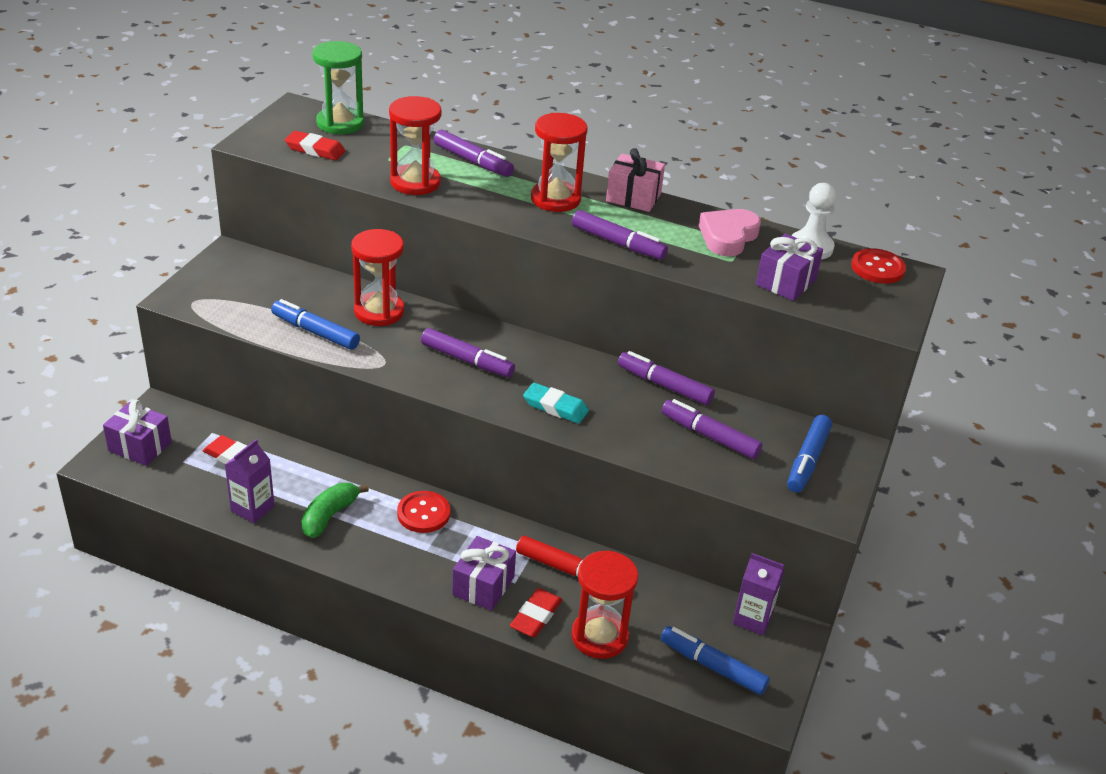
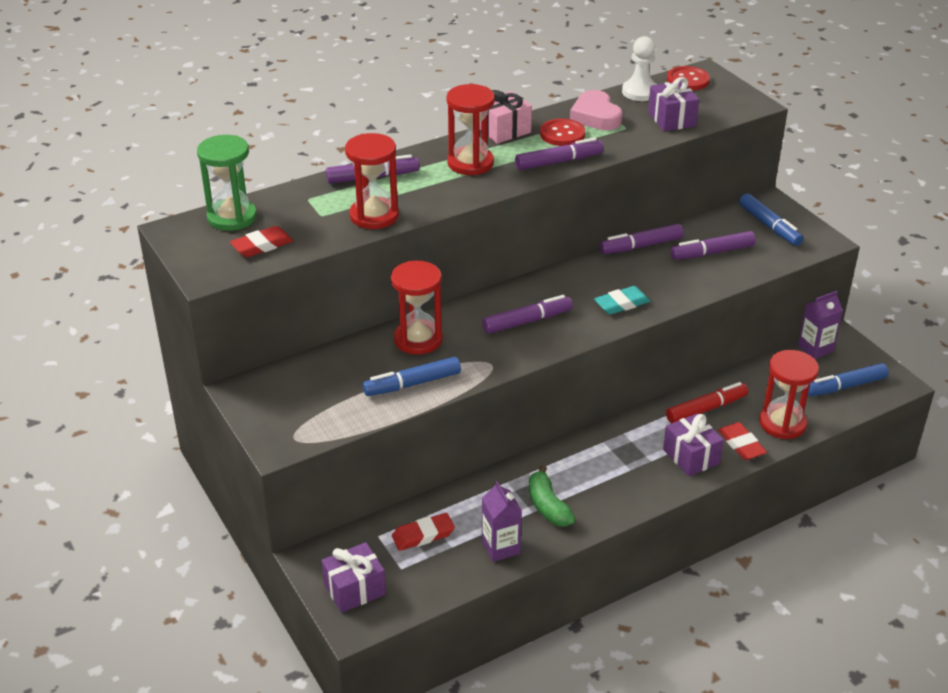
camera: 50 degrees left, 0 degrees up
red button [397,491,450,533] -> red button moved to [540,119,585,146]

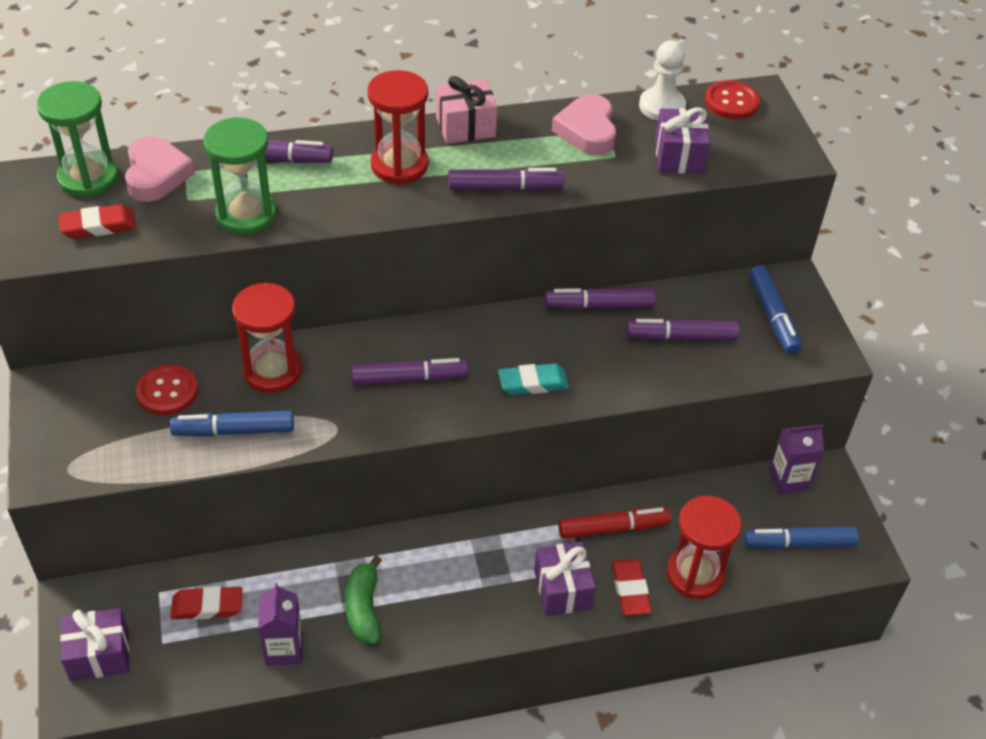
camera: 15 degrees right, 10 degrees up
red hourglass [345,133,399,229] -> green hourglass [203,117,277,235]
red button [540,119,585,146] -> red button moved to [136,365,198,415]
none -> pink heart [125,136,195,202]

